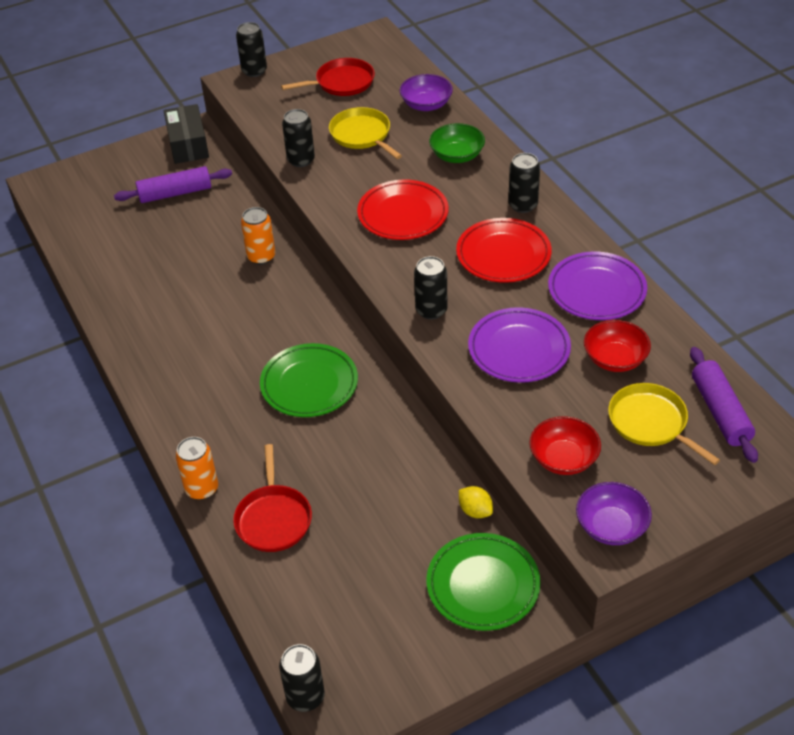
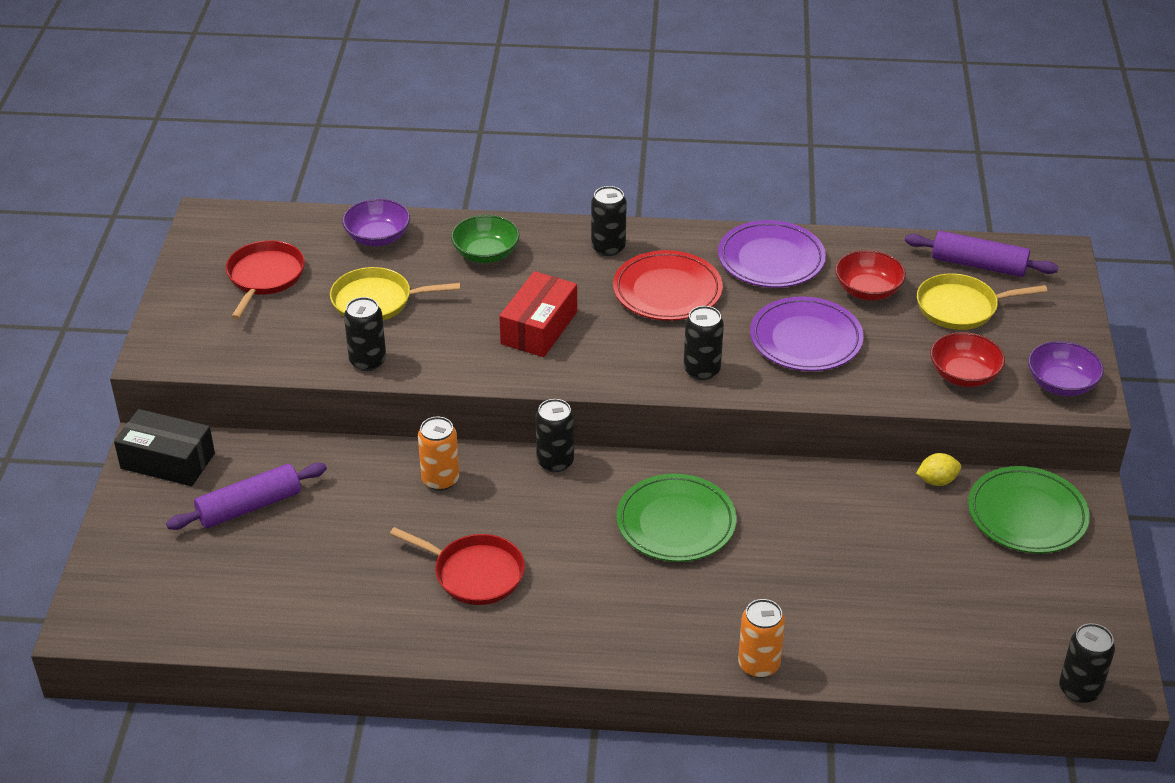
camera: 60 degrees left, 5 degrees down
purple rolling pin [114,166,232,203] -> purple rolling pin turned 45 degrees clockwise [166,463,327,530]
red pan [233,444,312,552] -> red pan moved to [390,527,525,605]
black can [236,22,267,77] -> black can moved to [535,399,574,472]
red plate [357,180,449,240] -> red box [499,271,577,357]

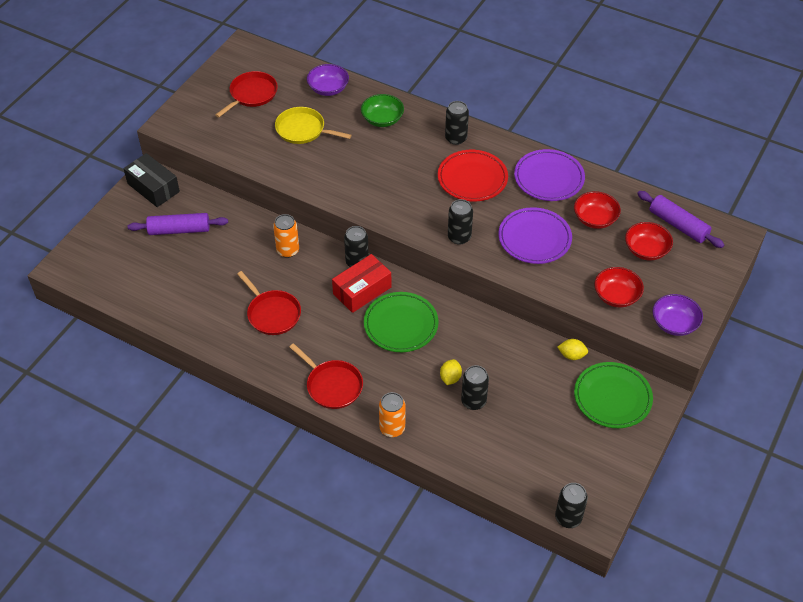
camera: 25 degrees right, 10 degrees up
black can [344,297,386,371] -> black can moved to [461,365,489,410]
red box [499,271,577,357] -> red box moved to [332,254,391,313]
yellow pan [917,273,1048,330] -> red bowl [625,222,673,261]
none -> red pan [290,343,363,409]
none -> yellow lemon [440,359,462,385]

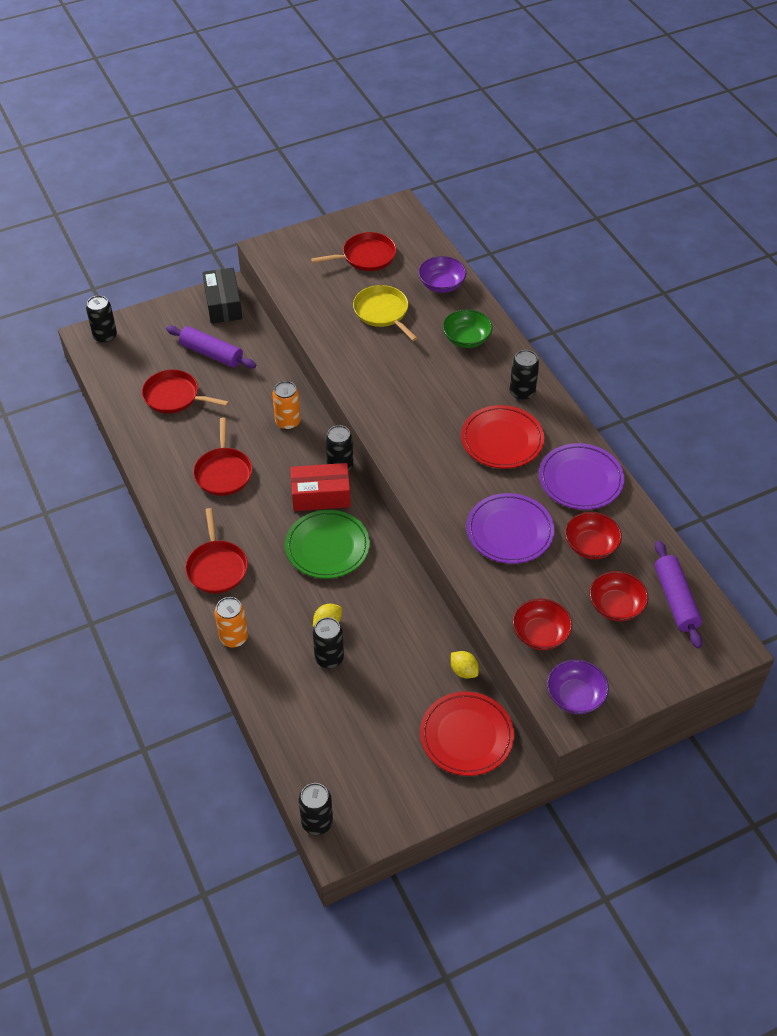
camera: 35 degrees right, 0 degrees up
black can [448,199,473,245] -> black can moved to [86,295,117,343]
green plate [574,362,653,428] -> red plate [420,691,514,776]
none -> red pan [142,370,229,413]

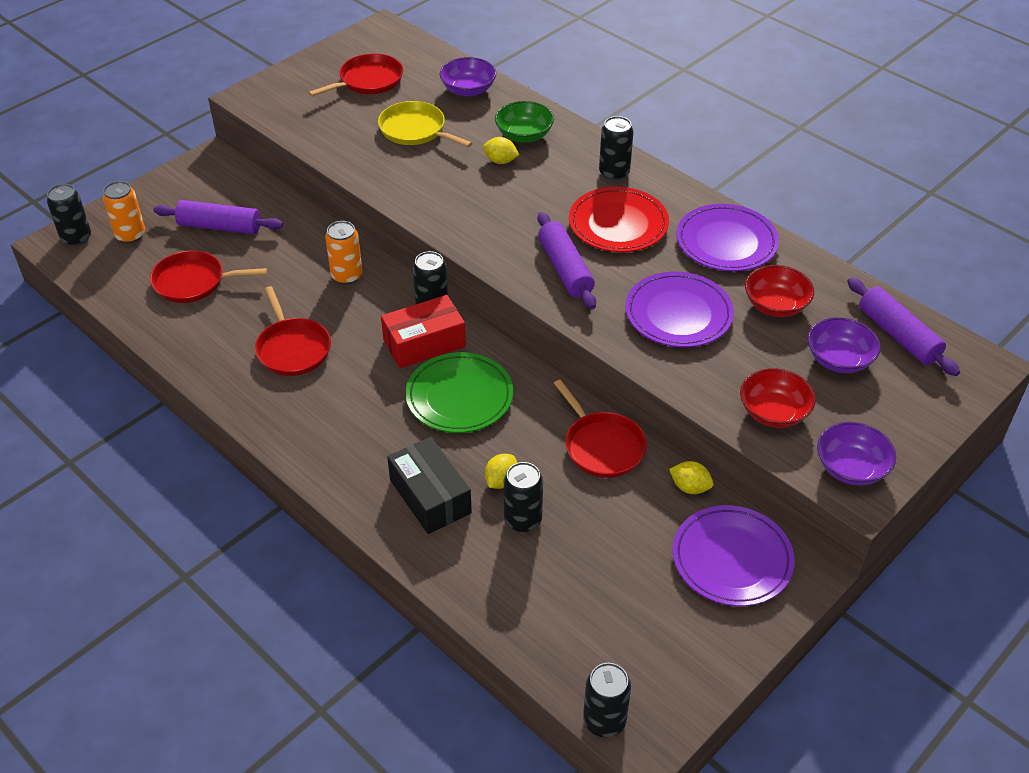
camera: 20 degrees left, 5 degrees down
red pan [185,508,248,594] -> red pan moved to [554,379,647,478]
black box [202,268,242,324] -> black box moved to [387,437,472,534]
orange can [215,597,248,647] -> orange can moved to [103,181,145,243]
red plate [420,691,514,776] -> purple plate [672,505,795,606]
red bowl [590,571,648,621] -> purple bowl [808,317,881,373]
none -> yellow lemon [483,137,519,164]
none -> purple rolling pin [538,212,596,309]

